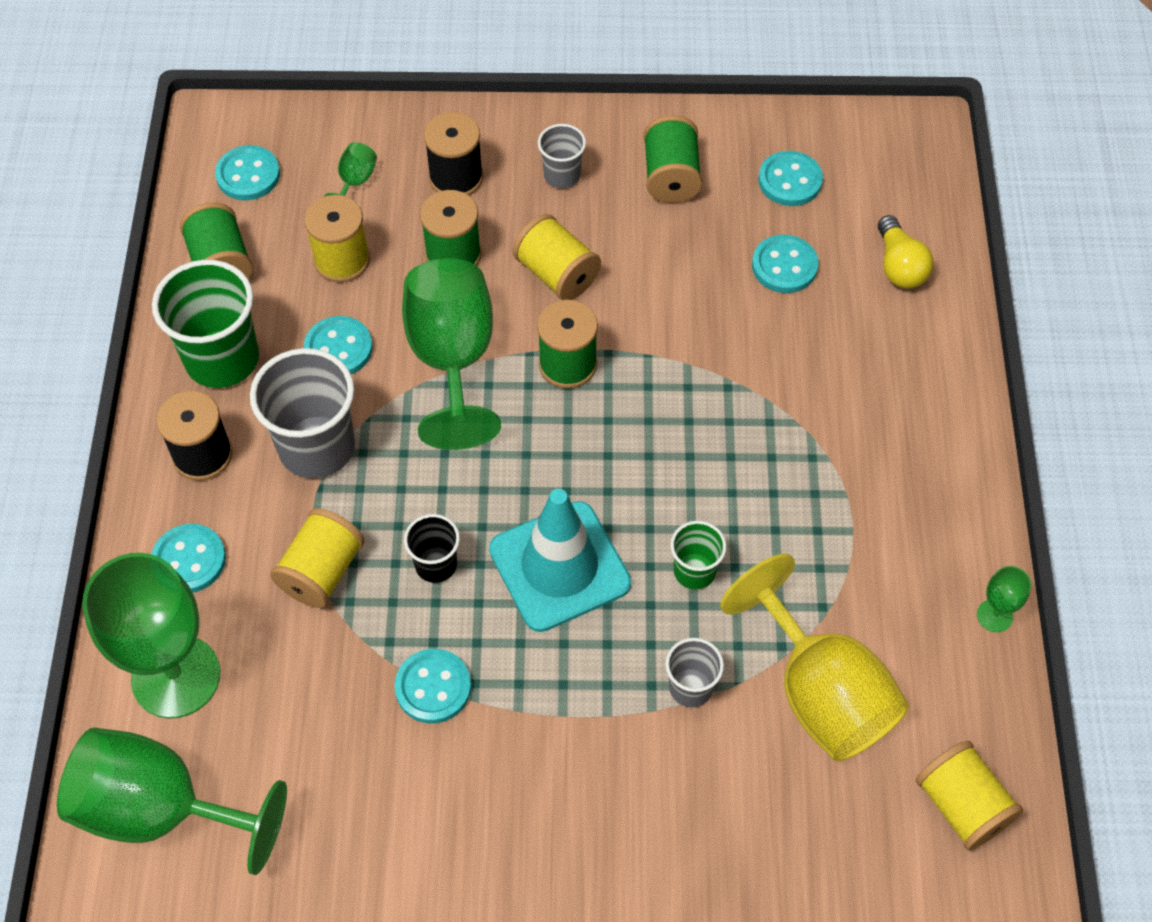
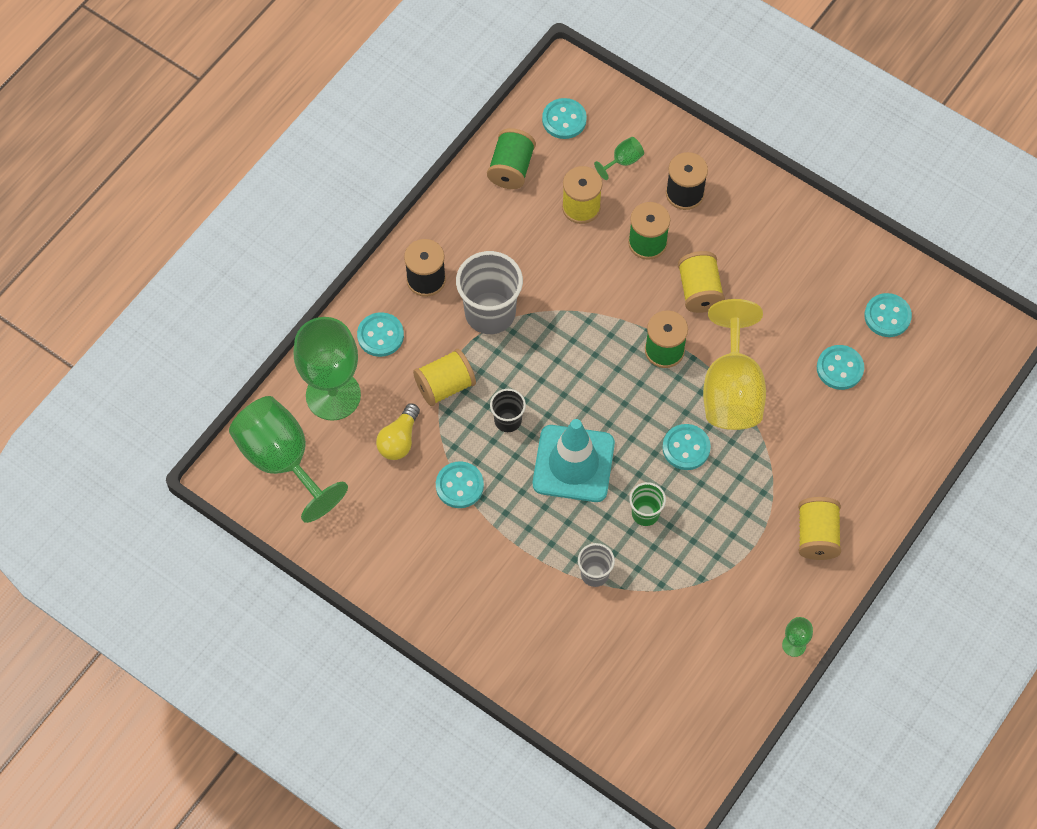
camera: 35 degrees right, 5 degrees up
green cup [152,260,259,388] -> none
turquoise button [304,316,373,374] -> turquoise button moved to [662,424,711,470]
green goblet [402,258,501,450] -> none
grey cup [538,124,586,188] -> none
green spool [643,115,702,203] -> none
yellow goblet [720,554,909,762] -> yellow goblet moved to [703,299,766,430]
yellow light bulb [878,215,933,288] -> yellow light bulb moved to [376,403,420,460]
yellow spool [916,741,1023,850] -> yellow spool moved to [798,497,841,560]

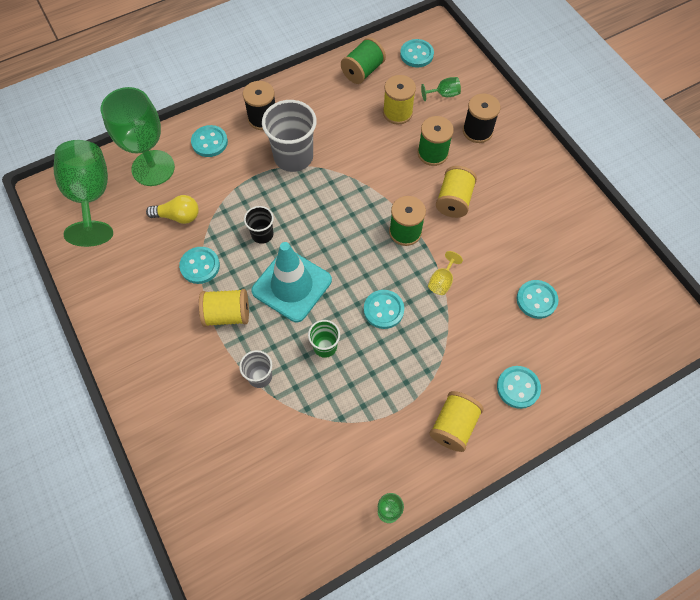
camera: 25 degrees right, 0 degrees up
yellow light bulb [376,403,420,460] -> yellow light bulb turned 135 degrees counterclockwise [146,195,199,224]
yellow spool [413,349,476,406] -> yellow spool moved to [199,289,249,327]
yellow goblet [703,299,766,430] -> yellow goblet [428,251,463,295], size x0.41
turquoise button [864,293,912,337] -> turquoise button moved to [497,366,541,409]

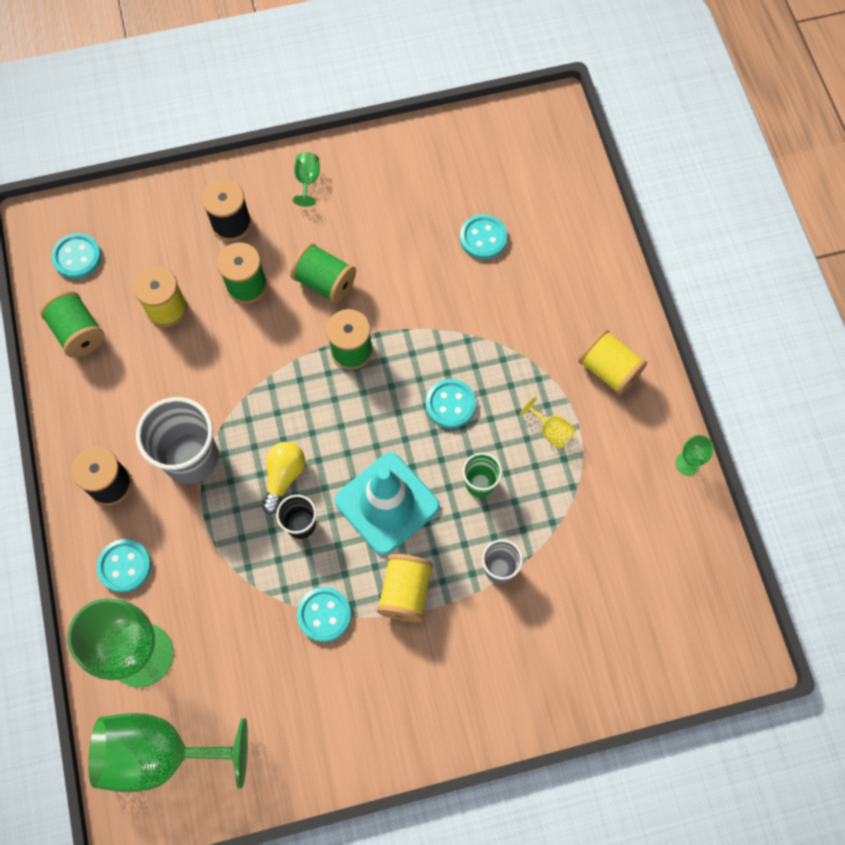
camera: 75 degrees left, 5 degrees up
yellow light bulb [146,195,199,224] -> yellow light bulb moved to [262,442,305,514]
green goblet [421,77,461,101] -> green goblet moved to [293,152,320,207]
yellow goblet [428,251,463,295] -> yellow goblet moved to [520,397,576,449]
yellow spool [436,166,477,218] -> green spool [290,243,356,304]
turquoise button [497,366,541,409] -> none

